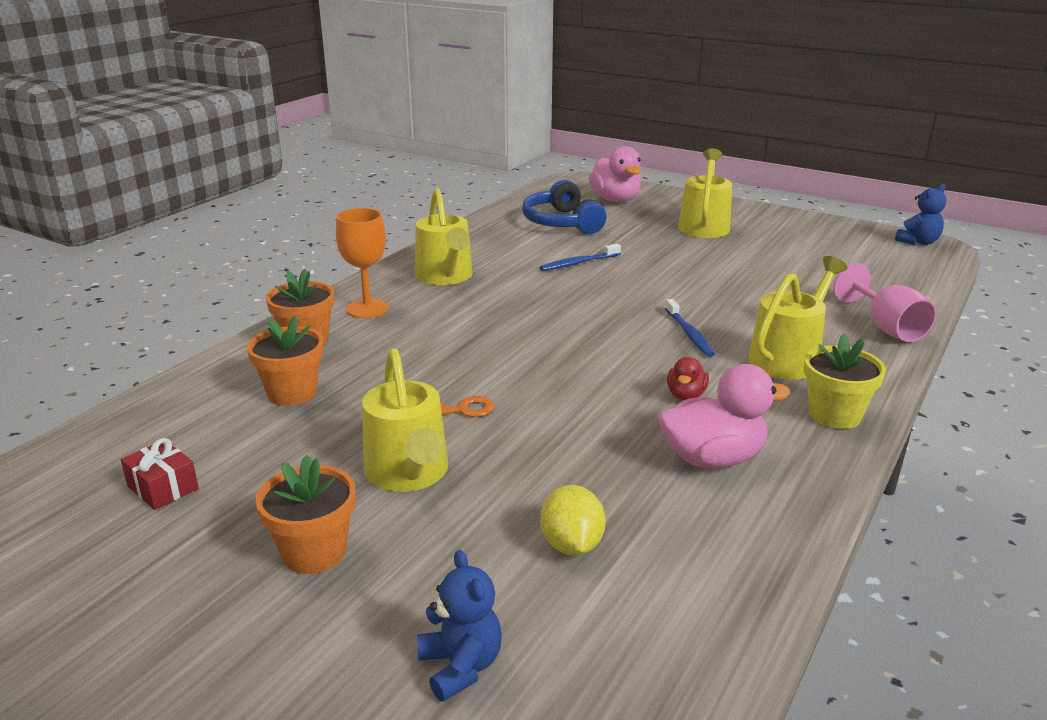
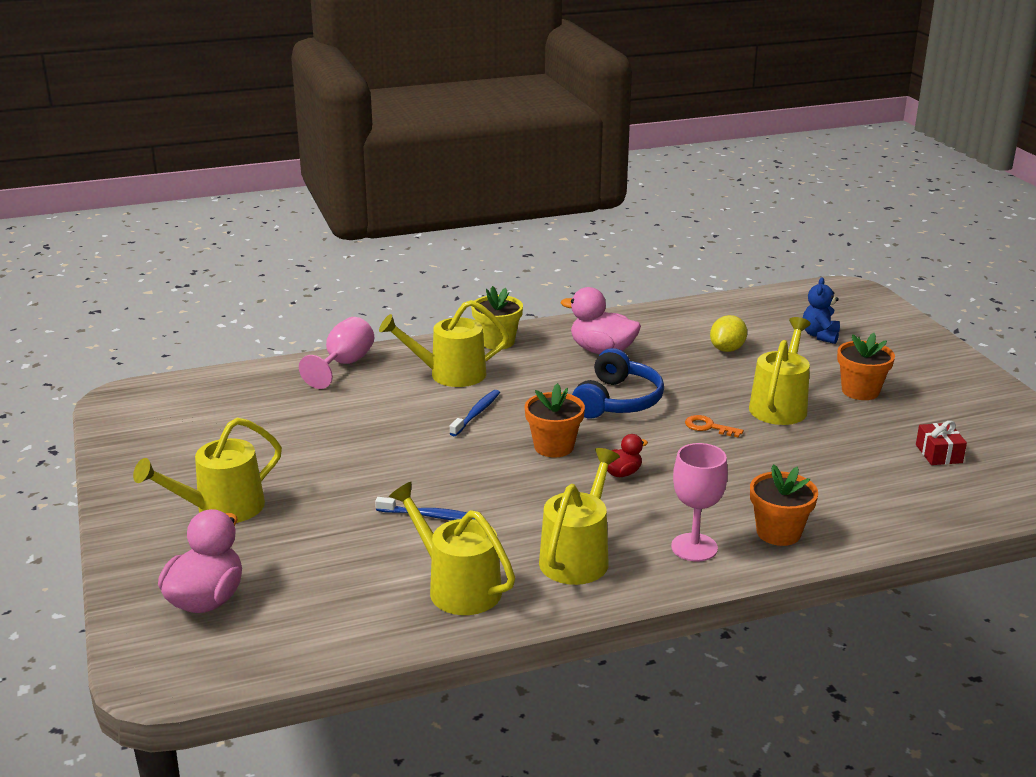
camera: 140 degrees left, 0 degrees up
orange flower pot [247,315,323,406] -> orange flower pot moved to [525,383,585,457]
orange goblet [336,208,389,318] -> pink goblet [671,443,728,562]
blue headphones [522,180,606,234] -> blue headphones moved to [572,348,664,419]
red duck [667,357,709,400] -> red duck moved to [607,434,648,477]
blue teddy bear [895,184,946,245] -> none
none -> yellow watering can [389,482,515,615]

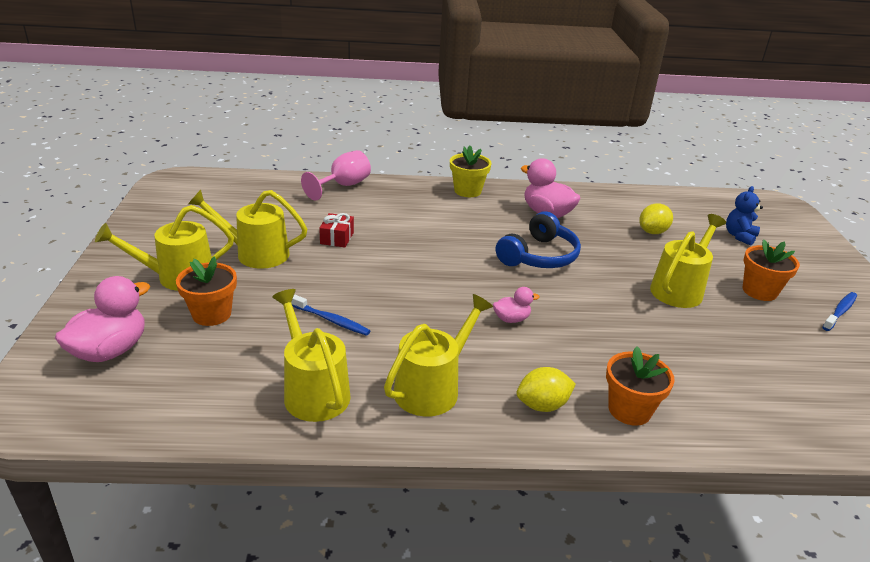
camera: 15 degrees right, 5 degrees up
yellow watering can [379,300,509,387] -> yellow watering can moved to [188,190,307,269]
blue toothbrush [450,390,500,436] -> blue toothbrush moved to [822,292,857,331]
orange flower pot [525,383,585,457] -> orange flower pot moved to [176,256,237,326]
red duck [607,434,648,477] -> pink duck [493,287,540,323]
pink goblet [671,443,728,562] -> yellow lemon [516,367,576,412]
orange key [685,415,744,438] -> none
red gift [916,421,967,465] -> red gift moved to [319,213,354,248]

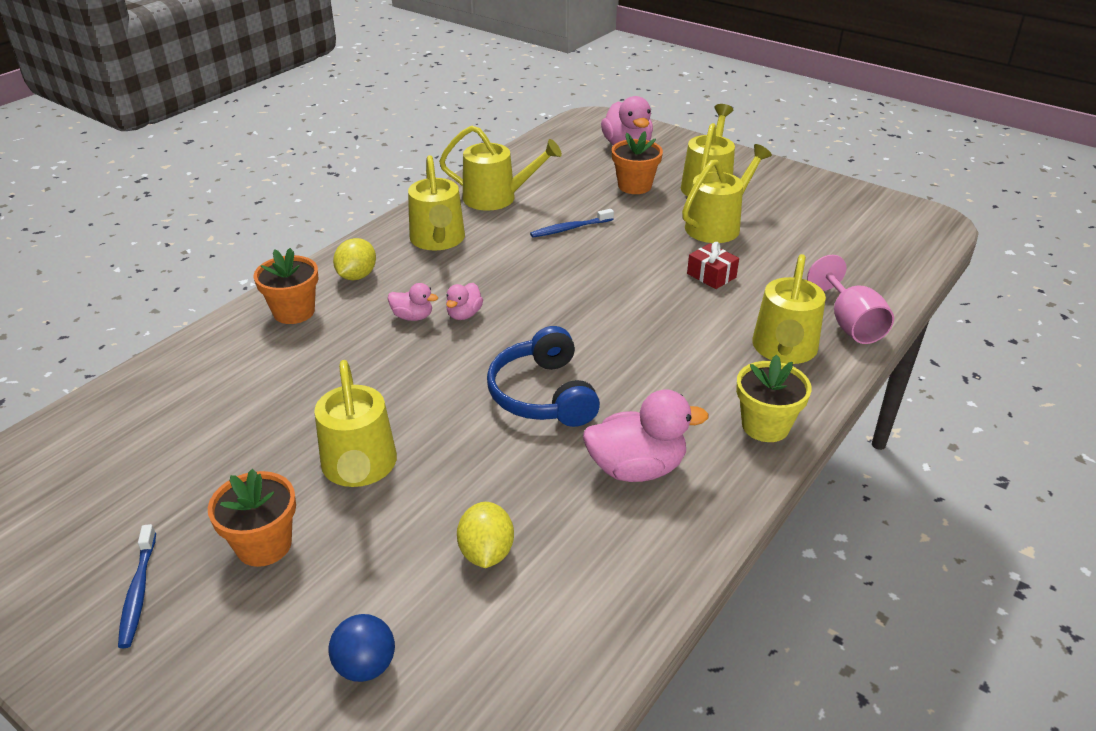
camera: 130 degrees right, 5 degrees up
blue teddy bear [726,186,763,246] -> blue ball [329,614,395,682]
none -> pink duck [388,283,438,321]
none -> yellow watering can [752,254,826,364]

